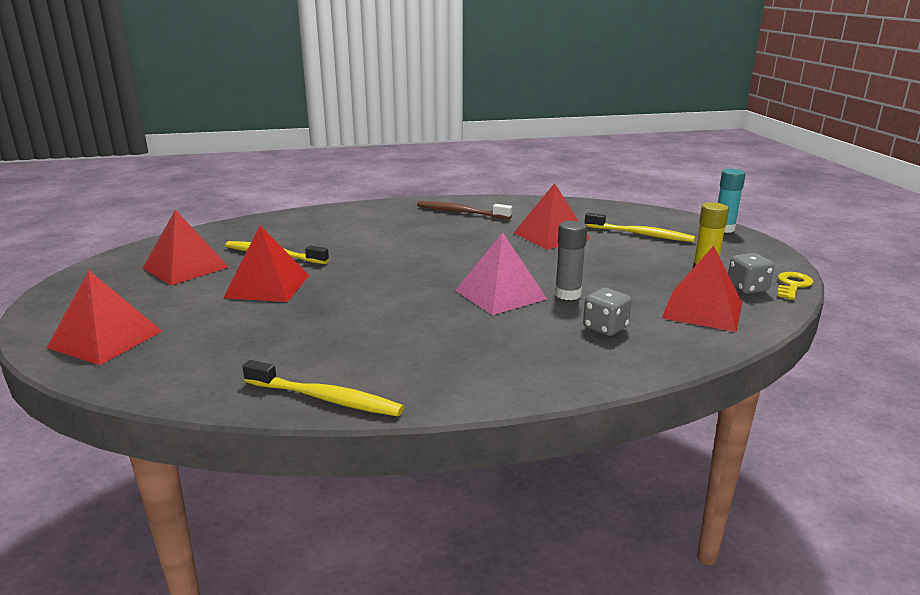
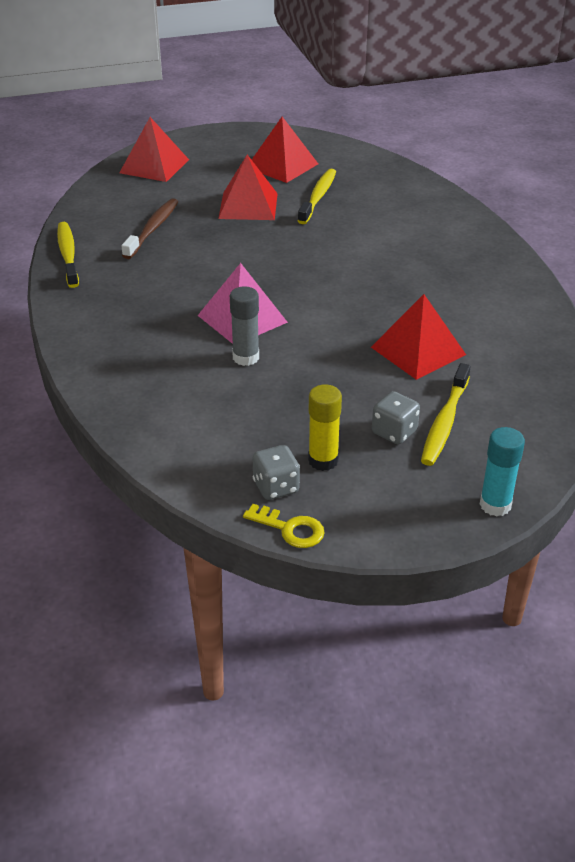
camera: 85 degrees right, 15 degrees up
yellow toothbrush [242,360,404,416] -> yellow toothbrush turned 150 degrees clockwise [57,222,79,288]
brown toothbrush [417,201,512,220] -> brown toothbrush moved to [122,198,178,259]
grey dice [583,288,632,336] -> grey dice moved to [372,391,420,445]
red pyramid [662,246,742,332] -> none

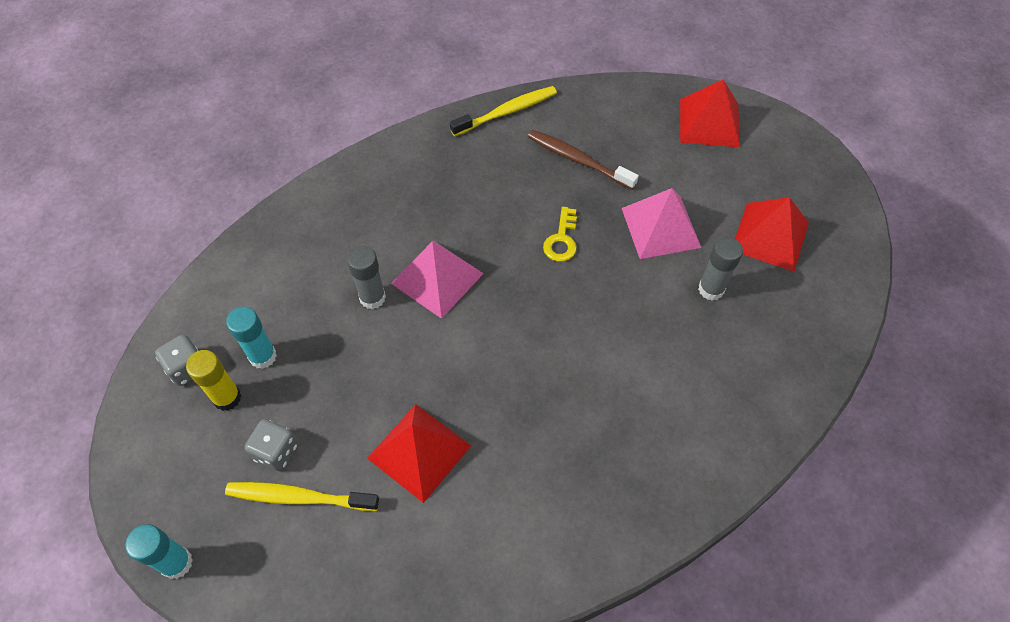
camera: 75 degrees right, 20 degrees up
brown toothbrush [122,198,178,259] -> brown toothbrush turned 150 degrees counterclockwise [528,130,639,190]
red pyramid [218,155,278,220] -> pink pyramid [622,188,701,259]
yellow key [243,504,325,548] -> yellow key moved to [543,207,577,262]
yellow toothbrush [298,169,336,224] -> grey glue stick [698,237,743,301]
none -> turquoise glue stick [226,307,277,369]

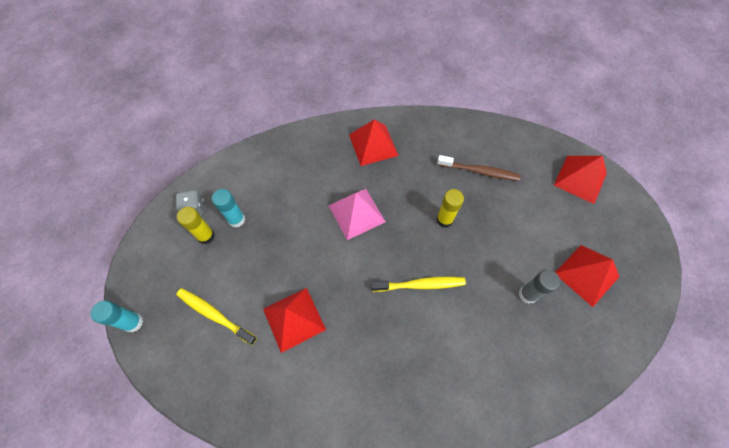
camera: 25 degrees right, 5 degrees up
grey dice [245,419,298,471] -> none
grey glue stick [347,246,386,309] -> none
yellow toothbrush [450,86,557,136] -> yellow toothbrush moved to [371,277,466,292]
brown toothbrush [528,130,639,190] -> brown toothbrush turned 135 degrees clockwise [437,155,521,181]
yellow key [543,207,577,262] -> yellow glue stick [436,189,464,228]
pink pyramid [622,188,701,259] -> none
none -> red pyramid [349,119,399,166]

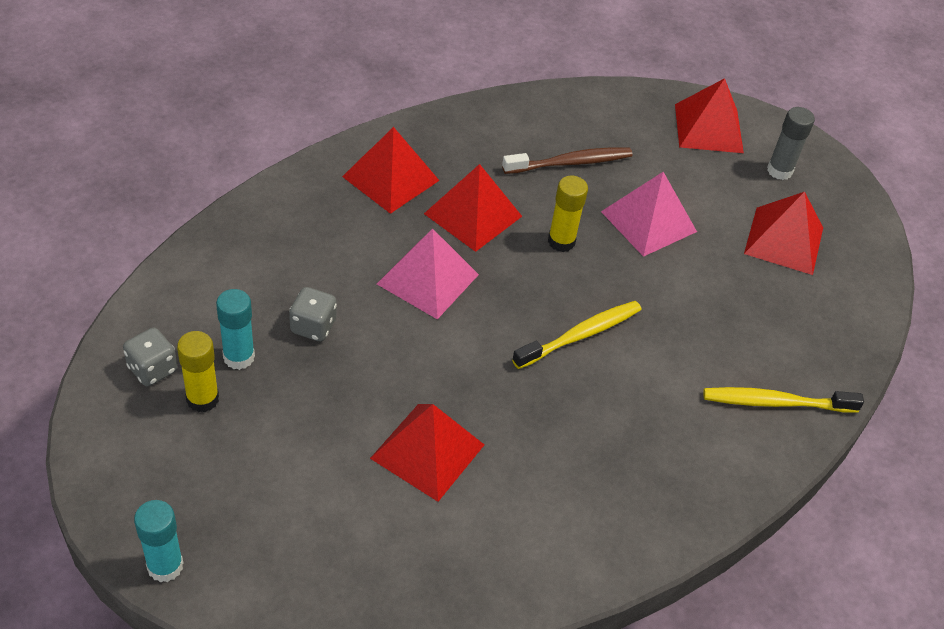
camera: 35 degrees left, 15 degrees down
yellow toothbrush [176,288,257,345] -> yellow toothbrush moved to [703,387,864,413]
grey glue stick [519,270,560,304] -> grey glue stick moved to [767,107,815,180]
none -> grey dice [289,287,337,342]
none -> red pyramid [424,164,522,252]
none -> pink pyramid [601,172,697,257]

